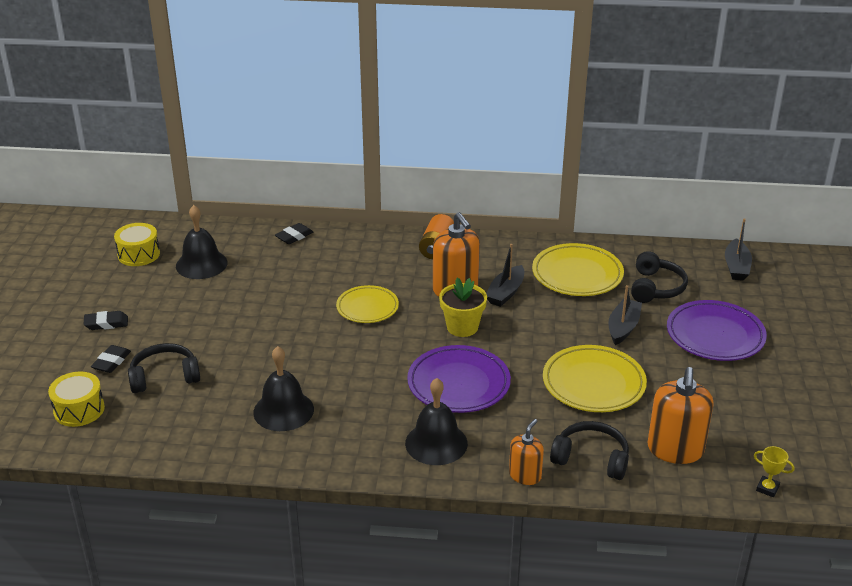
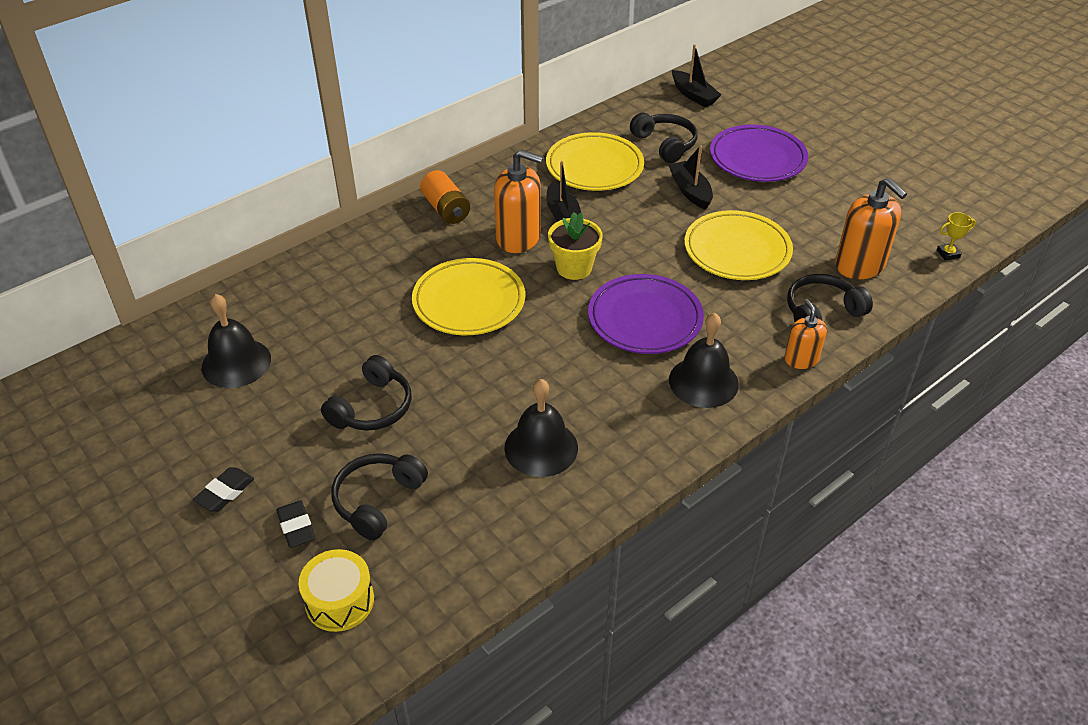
camera: 45 degrees left, 10 degrees up
yellow drum [114,223,160,266] -> none
black eraser [275,223,313,244] -> none
yellow plate [336,285,399,323] -> yellow plate [412,258,525,335], size x1.52
none -> black headphones [321,355,412,431]

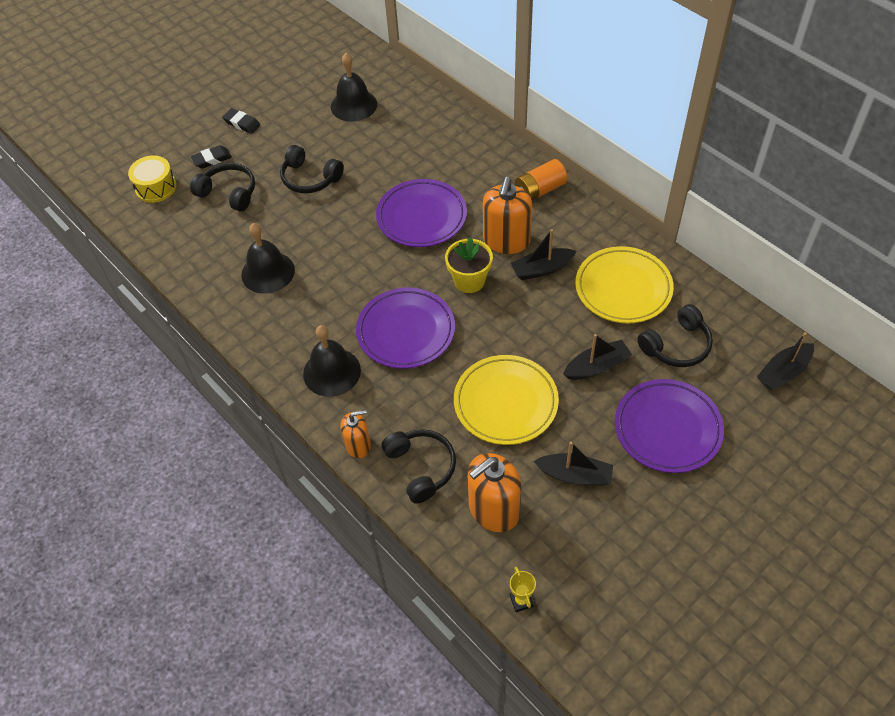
camera: 90 degrees right, 10 degrees up
yellow plate [412,258,525,335] -> purple plate [376,179,467,247]
none -> black boat [534,441,613,486]

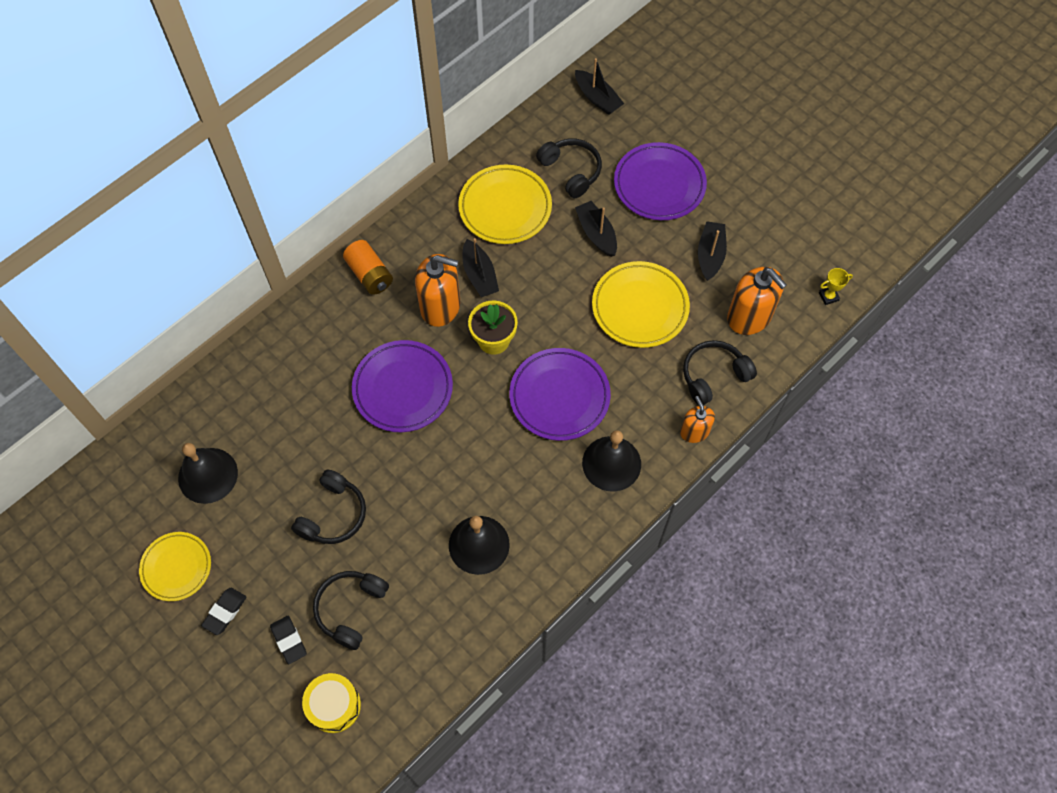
camera: 95 degrees left, 10 degrees up
none -> yellow plate [139,532,211,601]

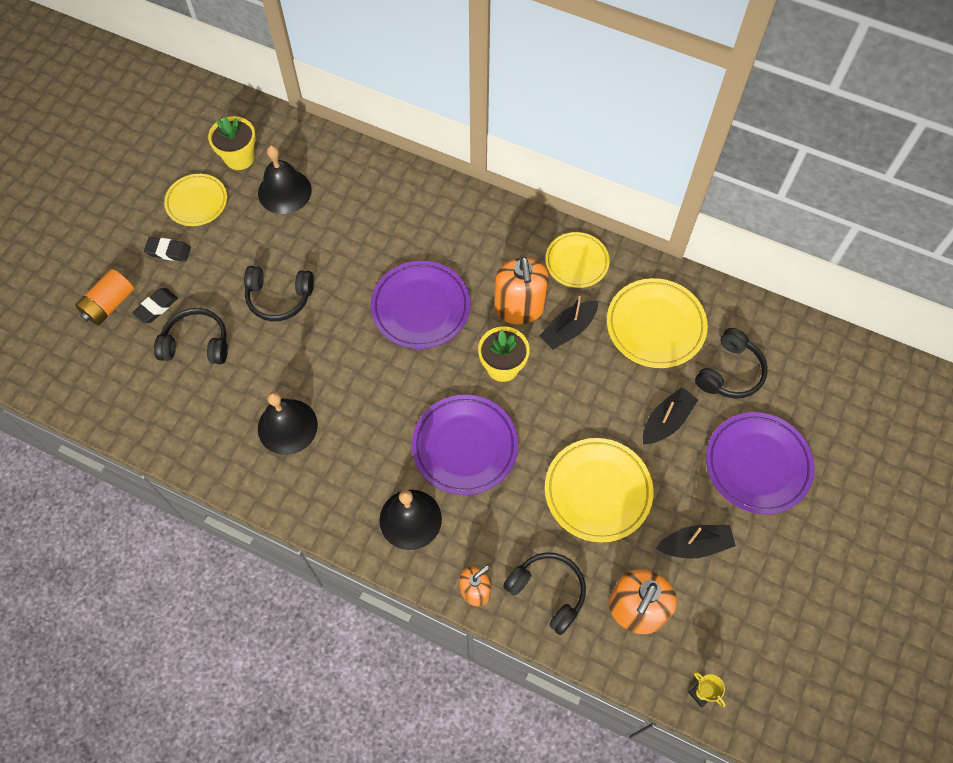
camera: 70 degrees right, 0 degrees up
yellow drum [302,673,361,733] -> none
orange battery [343,240,393,295] -> orange battery moved to [75,269,134,326]
black boat [575,58,624,115] -> none
none -> yellow flower pot [208,116,256,170]
none -> yellow plate [545,232,610,288]

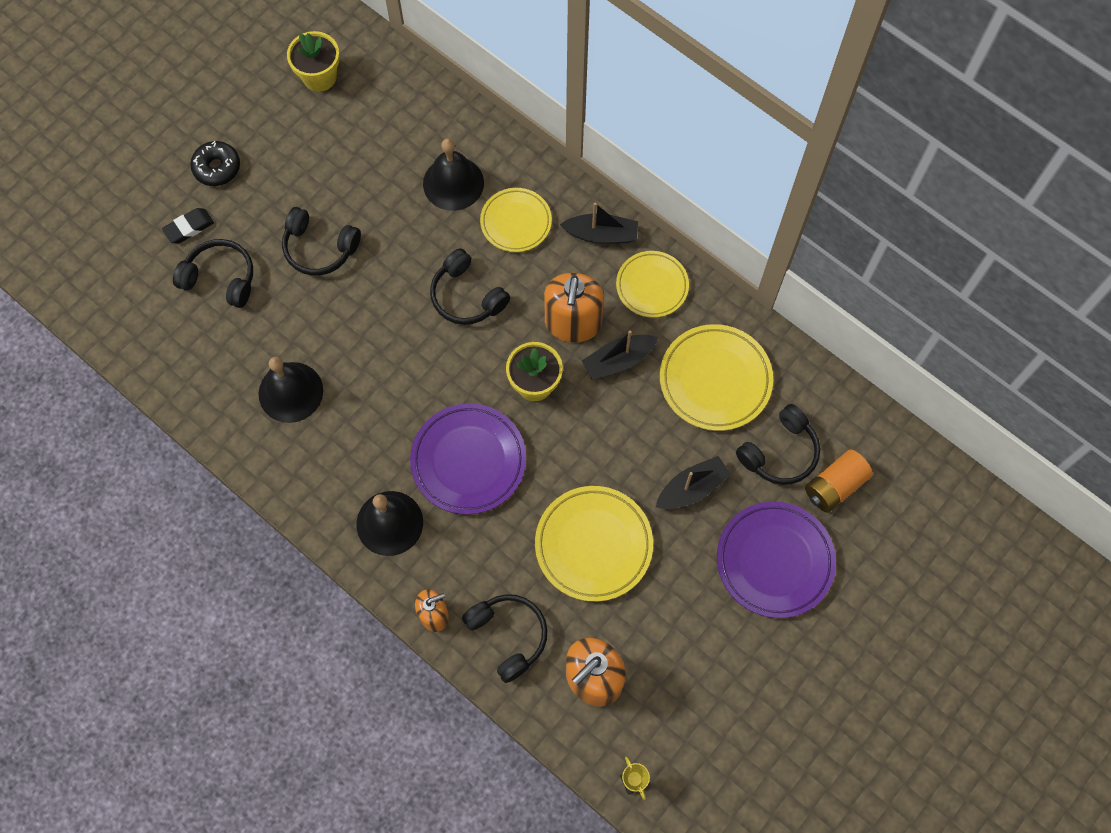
camera: 15 degrees right, 5 degrees up
orange battery [75,269,134,326] -> orange battery moved to [805,449,873,513]
black eraser [144,237,191,262] -> black donut [190,141,240,186]
yellow plate [164,174,227,226] -> yellow plate moved to [480,188,552,252]
black bell [258,145,312,214] -> black bell moved to [423,138,484,211]
purple plate [371,261,470,349] -> black headphones [430,248,510,325]
black boat [656,525,736,559] -> black boat moved to [560,202,638,244]

